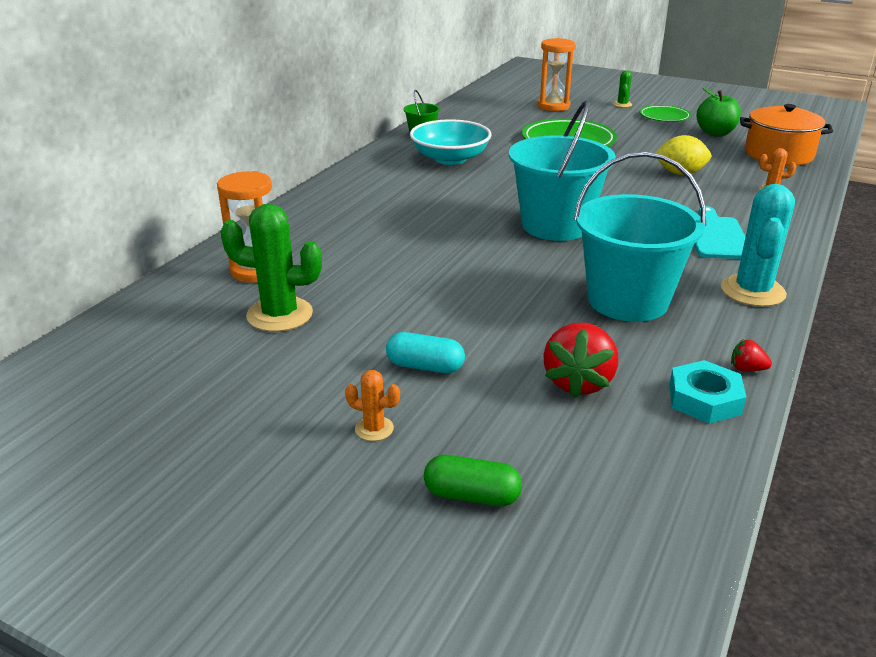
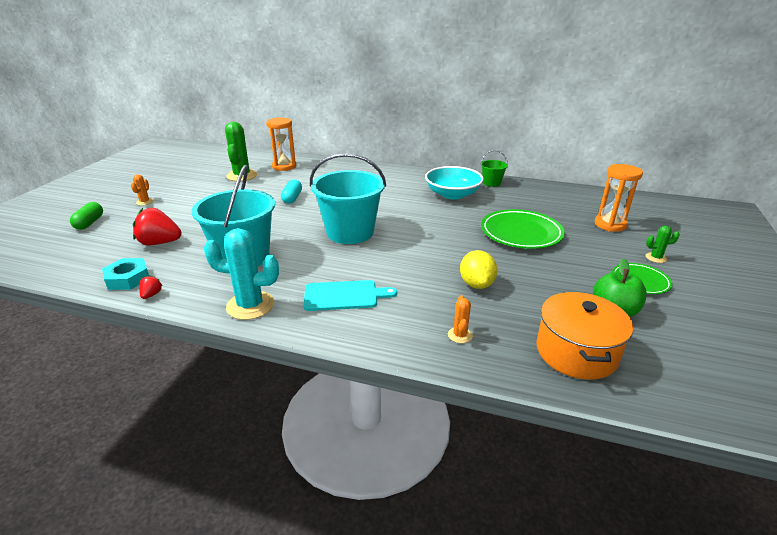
camera: 80 degrees right, 0 degrees up
turquoise capsule [386,332,465,373] -> turquoise capsule moved to [281,179,302,204]

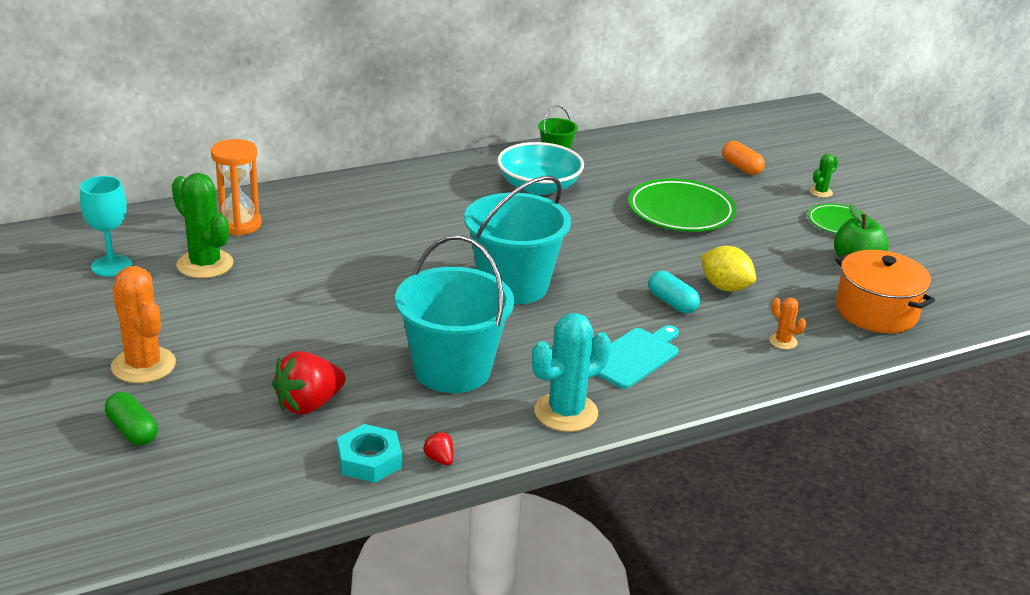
camera: 45 degrees left, 0 degrees up
orange cactus [131,174,154,205] -> orange cactus [111,266,176,383], size x2.07
turquoise capsule [281,179,302,204] -> turquoise capsule moved to [649,271,700,314]
orange hourglass [595,164,643,232] -> orange capsule [722,141,765,175]
none -> turquoise goblet [80,176,132,277]

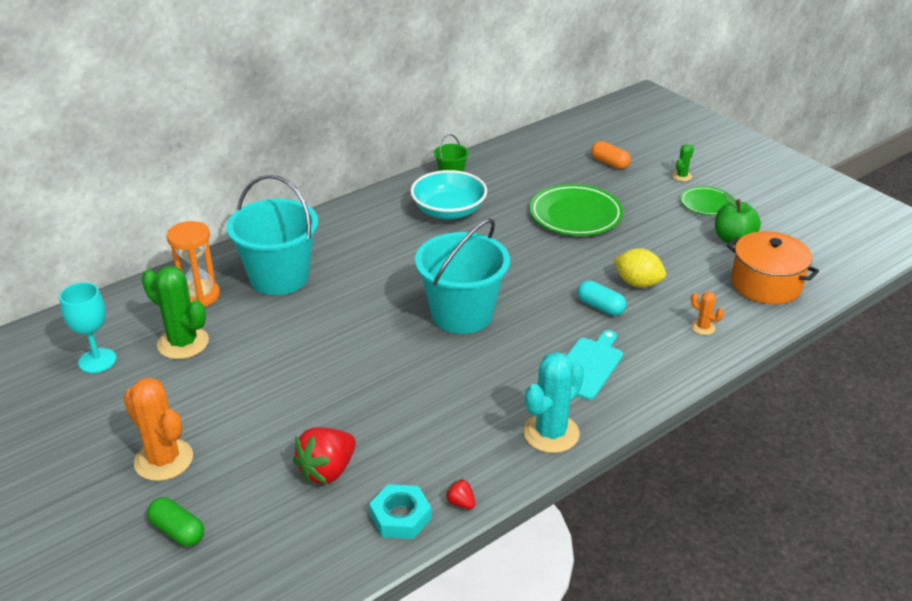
camera: 10 degrees left, 5 degrees up
turquoise bucket [395,235,514,393] -> turquoise bucket moved to [227,175,318,295]

